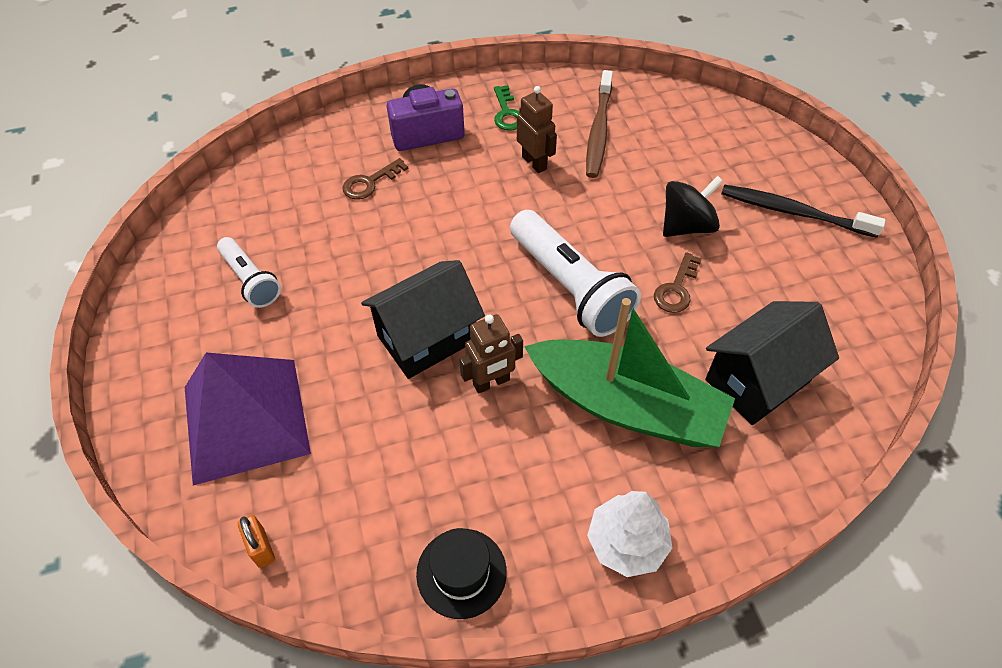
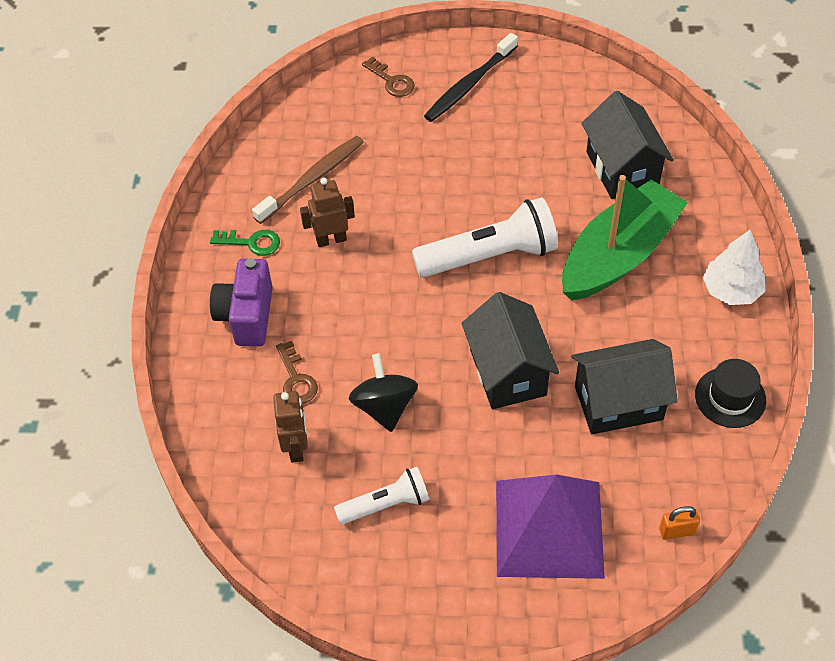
camera: 70 degrees left, 0 degrees up
brown robot [459,314,523,394] -> brown robot moved to [273,391,308,463]
brown toothbrush [586,70,613,178] -> brown toothbrush turned 75 degrees counterclockwise [252,136,363,224]
brown key [654,252,702,313] -> brown key moved to [362,57,415,97]
black spinning top [663,176,724,237] -> black spinning top moved to [349,353,418,432]
none -> black house [571,339,678,435]

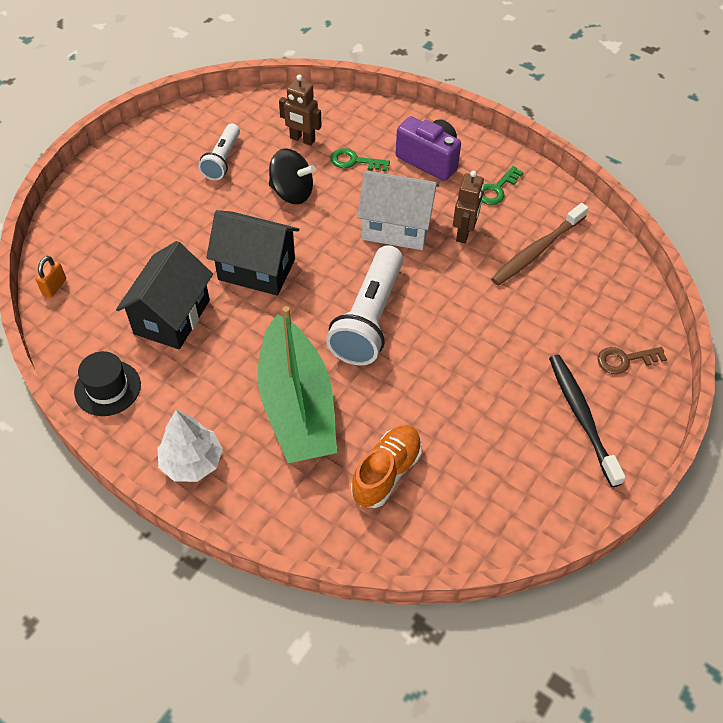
camera: 120 degrees right, 0 degrees up
brown toothbrush [252,136,363,224] -> brown toothbrush turned 60 degrees clockwise [491,203,588,286]
brown key [276,341,318,404] -> green key [331,148,390,172]
purple pyramid [496,475,605,579] -> none
black house [581,91,674,199] -> orange shoe [351,425,422,508]
none -> white house [357,170,439,250]

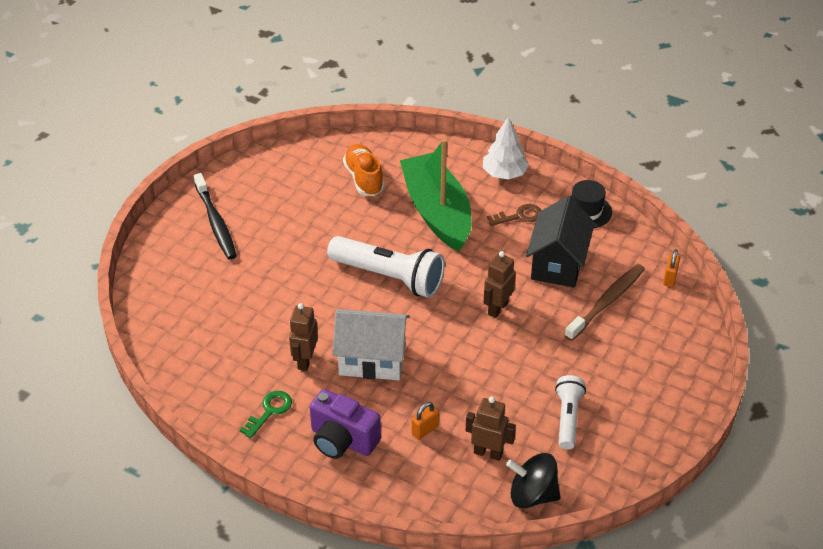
camera: 175 degrees right, 10 degrees down
black house [206,210,299,296] -> brown robot [483,251,516,318]
black spinning top [269,148,316,204] -> black spinning top moved to [506,453,561,508]
white flashlight [326,245,403,365] -> white flashlight turned 105 degrees clockwise [327,236,445,298]
green key [331,148,390,172] -> orange padlock [412,402,439,440]
orange shoe [351,425,422,508] -> orange shoe turned 135 degrees clockwise [343,144,384,196]
brown toothbrush [491,203,588,286] -> brown toothbrush moved to [564,264,645,341]
brown key [597,347,667,374] -> brown key moved to [487,204,541,226]

